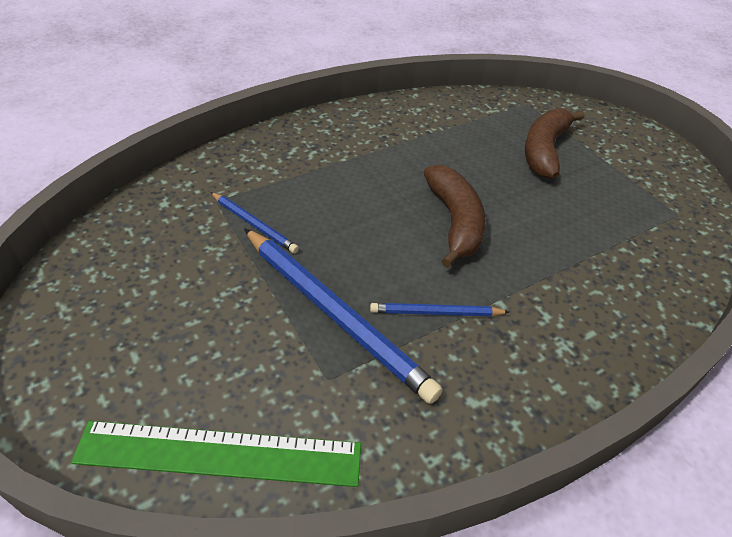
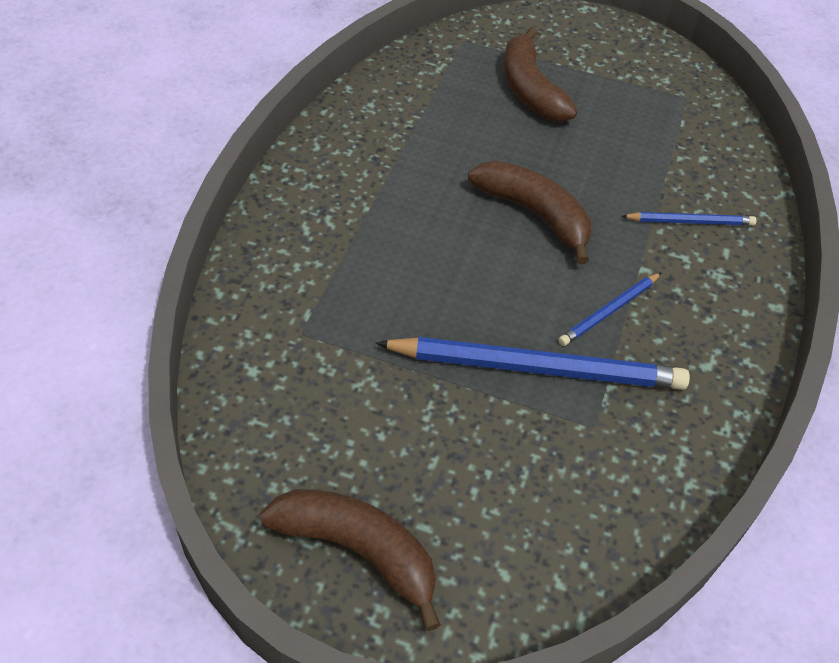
camera: 40 degrees left, 5 degrees up
green ruler [71,421,361,487] -> none
blue pencil [210,192,299,253] -> blue pencil moved to [622,212,757,225]
none -> brown banana [260,489,441,631]

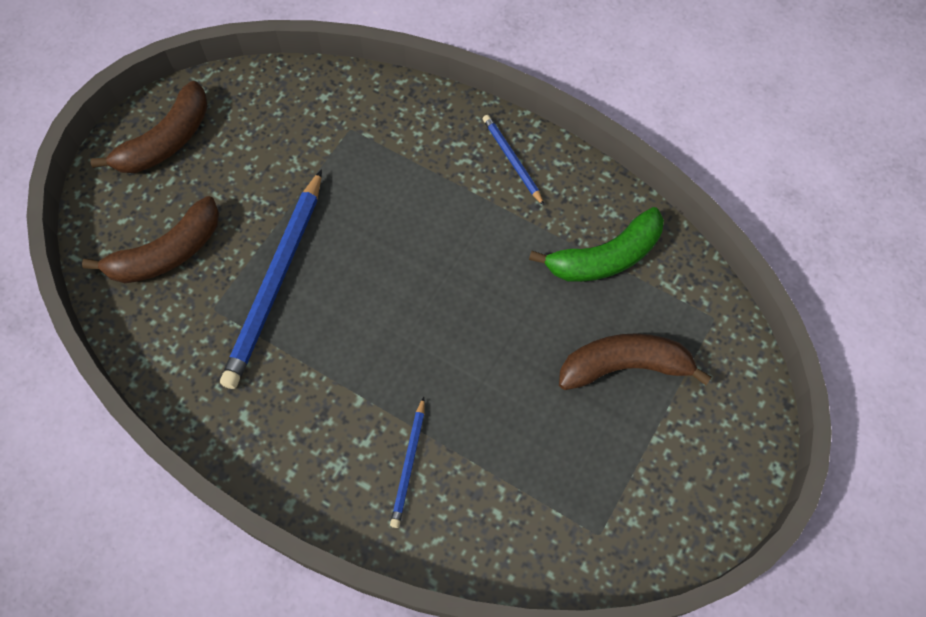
camera: 105 degrees right, 15 degrees up
brown banana [468,161,592,264] -> brown banana moved to [82,196,219,283]
blue pencil [558,272,662,346] -> blue pencil moved to [483,115,544,205]
none -> green banana [529,207,664,282]

